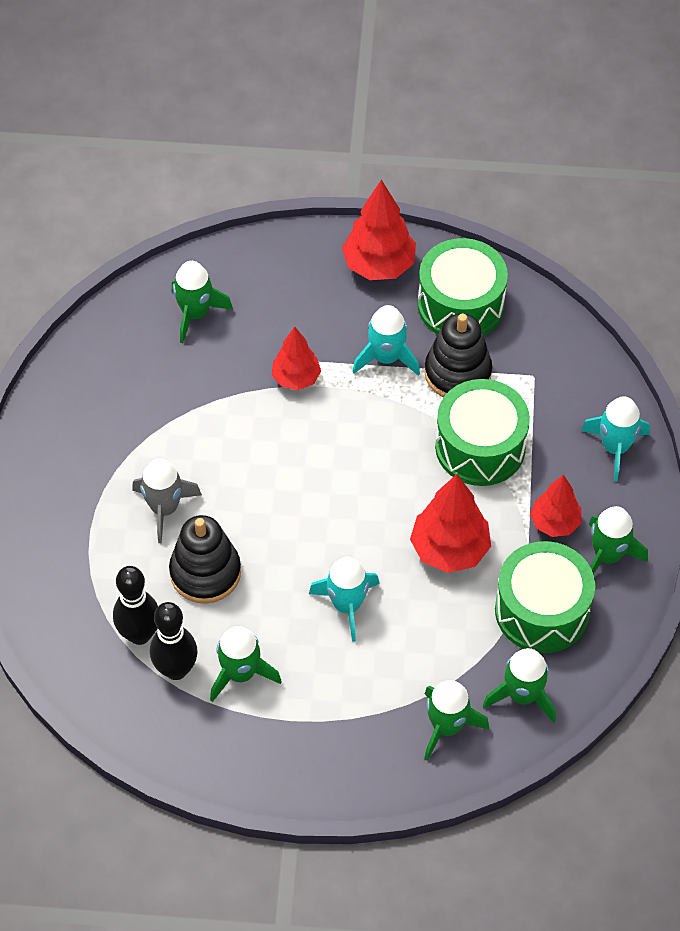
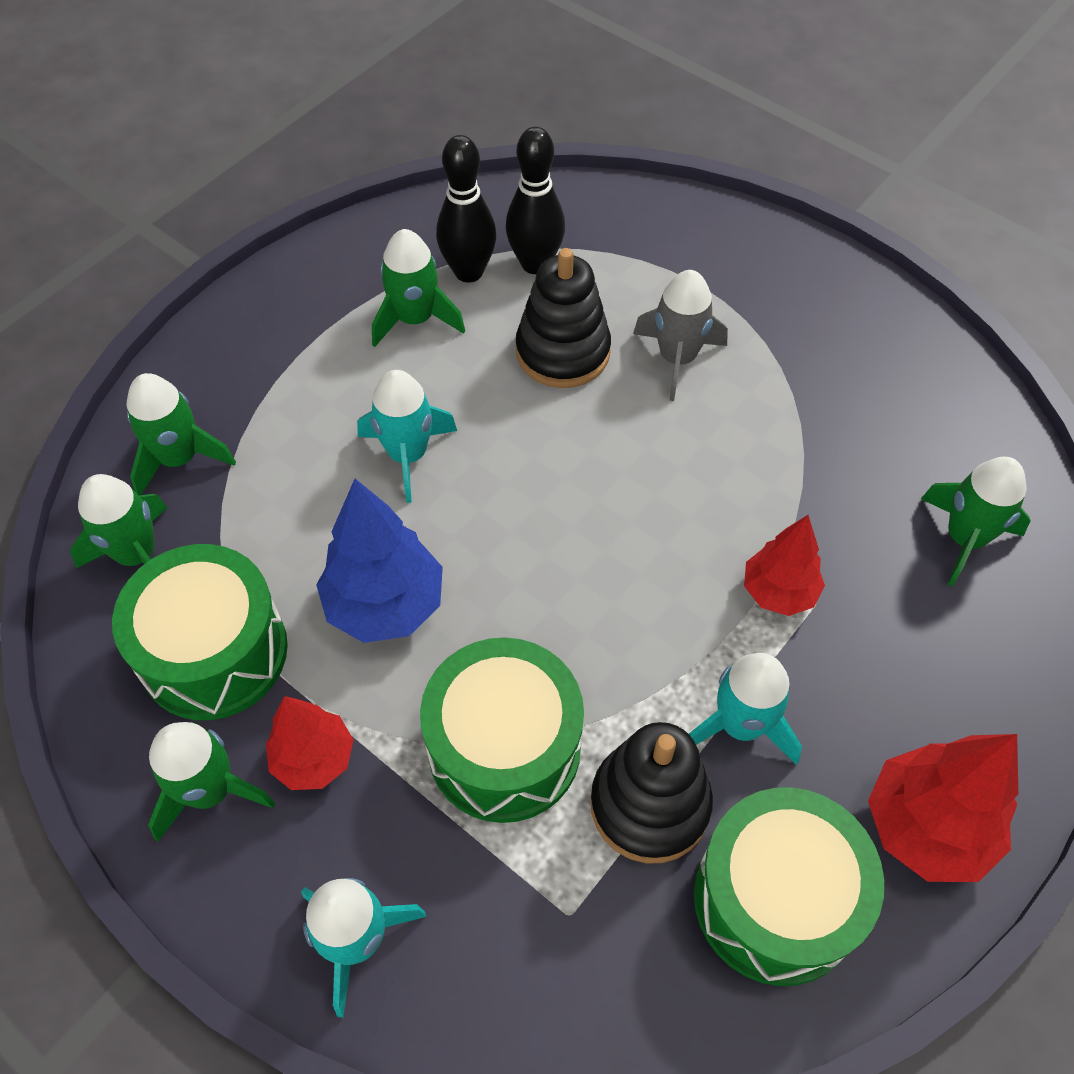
camera: 125 degrees right, 0 degrees up
red tree [410,474,491,573] -> blue tree [316,479,443,643]

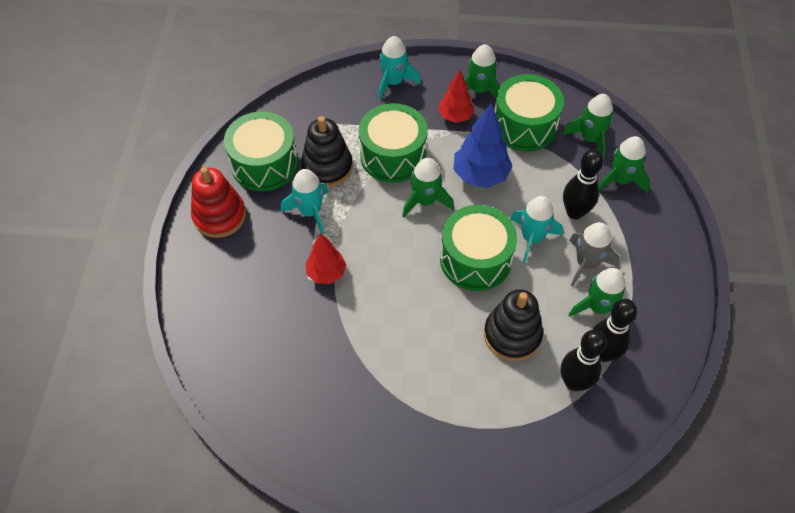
camera: 145 degrees right, 0 degrees up
grey rocket [633,270,728,401] -> grey rocket moved to [569,222,620,287]
red tree [868,734,1018,882] -> red stacking toy [191,167,246,238]
green rocket [921,457,1031,586] -> green rocket moved to [402,158,454,218]
none -> green drum [440,205,517,291]
none -> black bowling pin [563,149,604,219]

